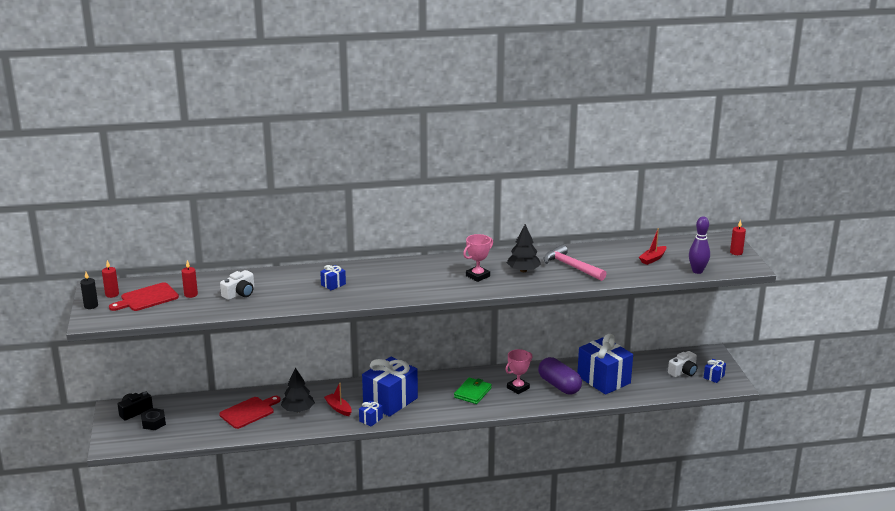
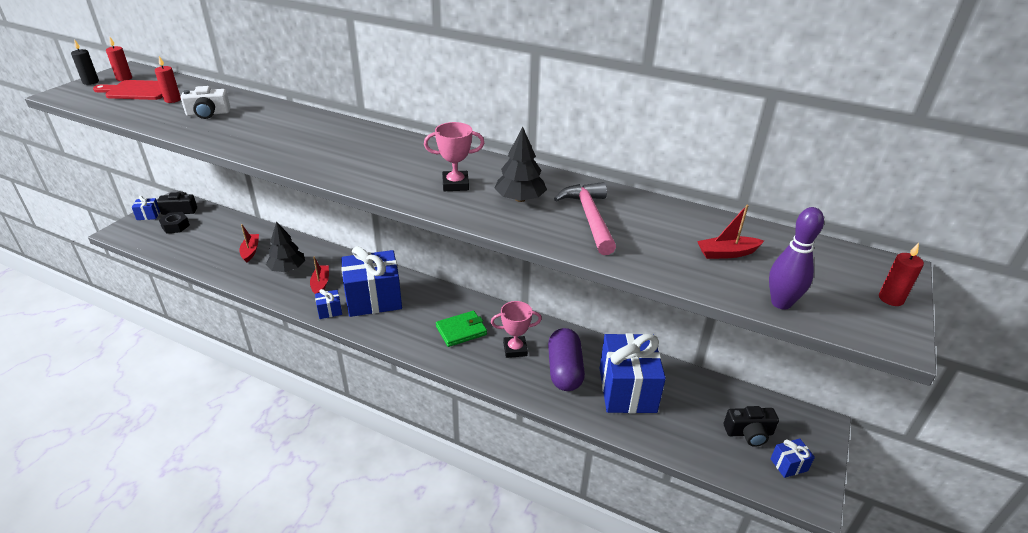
camera: 35 degrees right, 10 degrees up
red cutting board [219,396,281,429] -> red boat [239,224,259,263]
blue gift [320,265,346,290] -> blue gift moved to [132,196,160,220]
white camera [668,351,697,377] -> black camera [724,406,779,447]

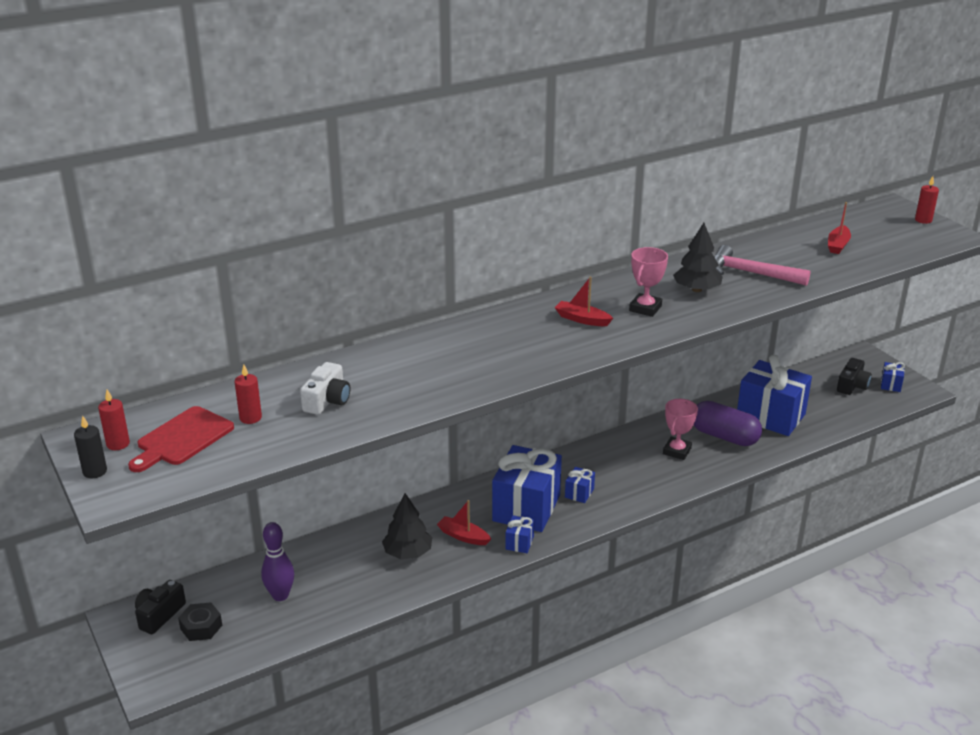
camera: 55 degrees left, 5 degrees down
blue gift [132,196,160,220] -> blue gift moved to [565,467,595,503]
red boat [239,224,259,263] -> red boat moved to [555,277,613,326]
green wallet [436,311,487,347] -> none
purple bowling pin [769,207,824,310] -> purple bowling pin moved to [261,522,294,601]

